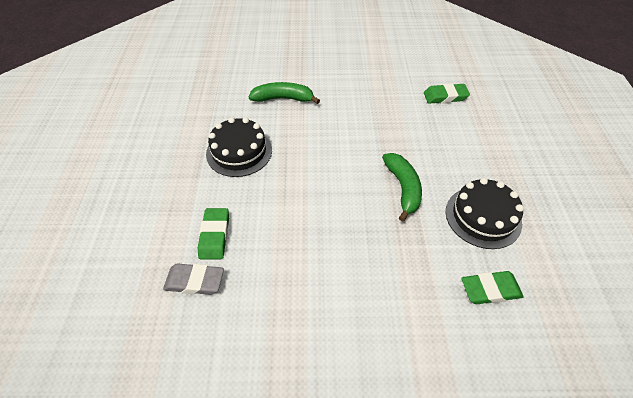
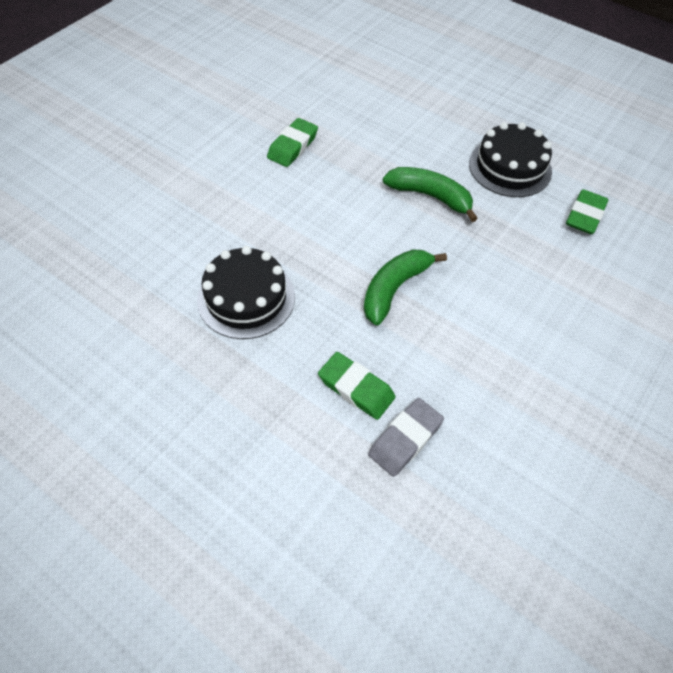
camera: 55 degrees left, 5 degrees up
green banana [249,82,320,104] -> green banana moved to [364,250,447,325]
green eraser [424,83,470,103] -> green eraser moved to [267,118,318,167]

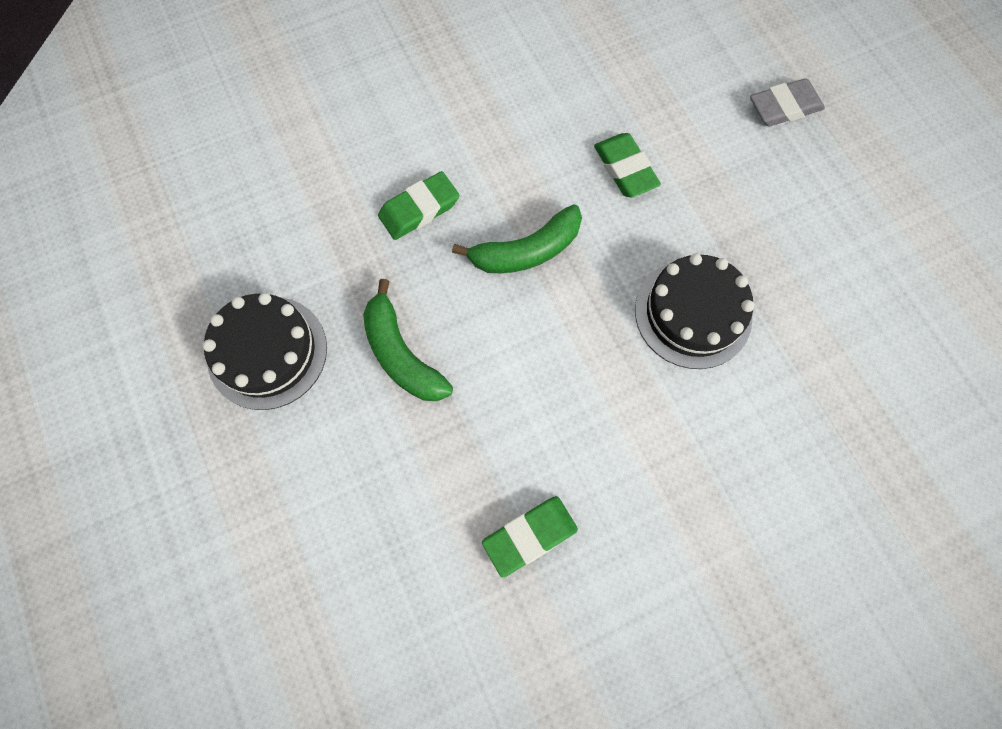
camera: 150 degrees left, 15 degrees up
grey eraser [368,398,444,477] -> grey eraser moved to [750,78,825,126]
green eraser [566,189,608,234] -> green eraser moved to [378,171,459,240]

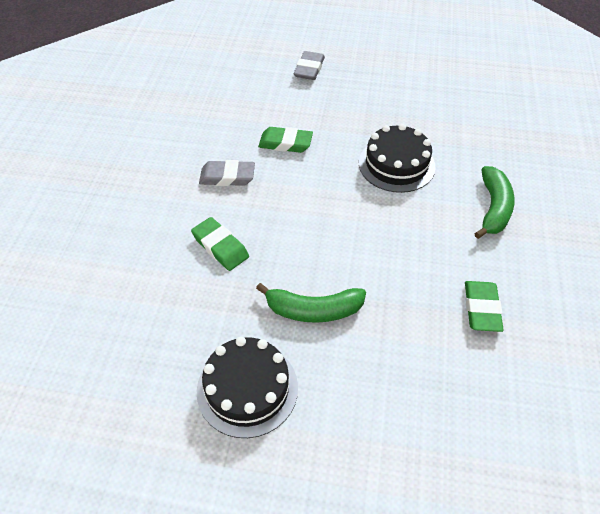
camera: 55 degrees left, 20 degrees down
green eraser [378,171,459,240] -> green eraser turned 45 degrees counterclockwise [191,217,249,271]
green banana [452,204,582,273] -> green banana moved to [474,166,515,239]
none -> grey eraser [199,160,255,186]

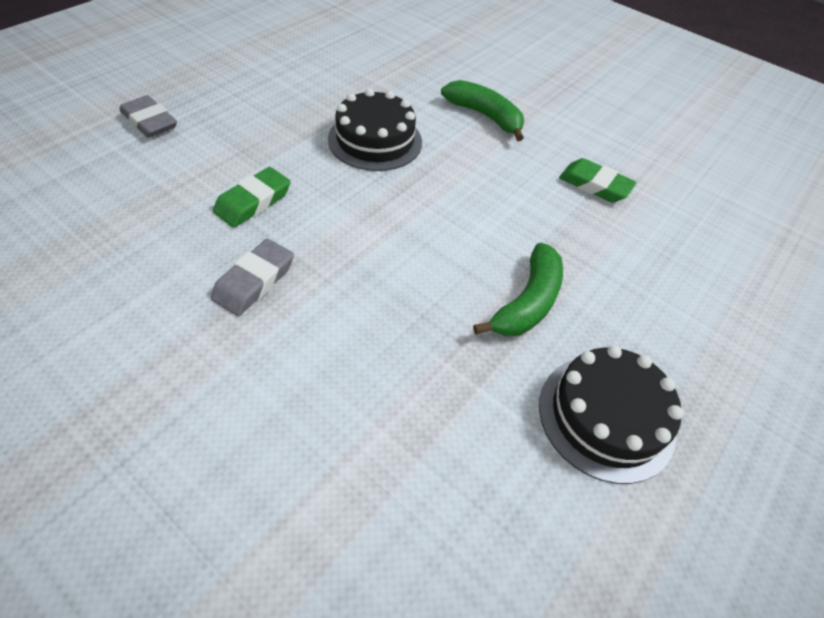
camera: 65 degrees left, 0 degrees up
green eraser [191,217,249,271] -> none

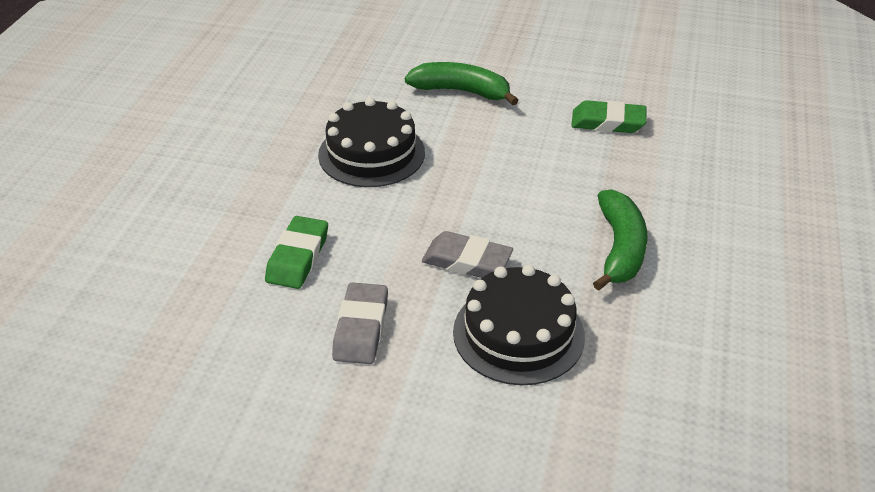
camera: 20 degrees left, 10 degrees down
grey eraser [120,95,177,138] -> grey eraser moved to [422,231,513,278]
black cake [539,345,683,484] -> black cake moved to [453,265,585,385]

